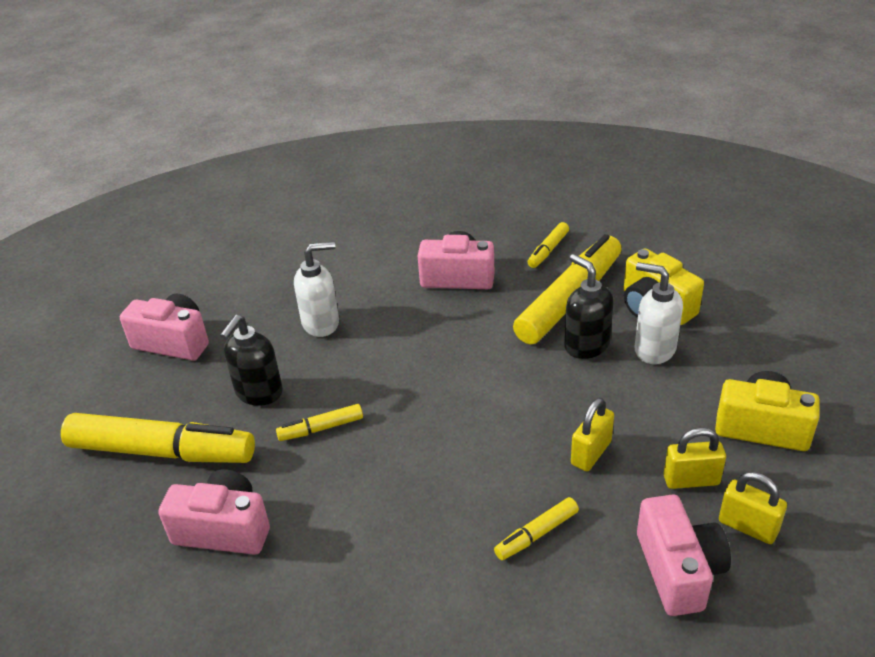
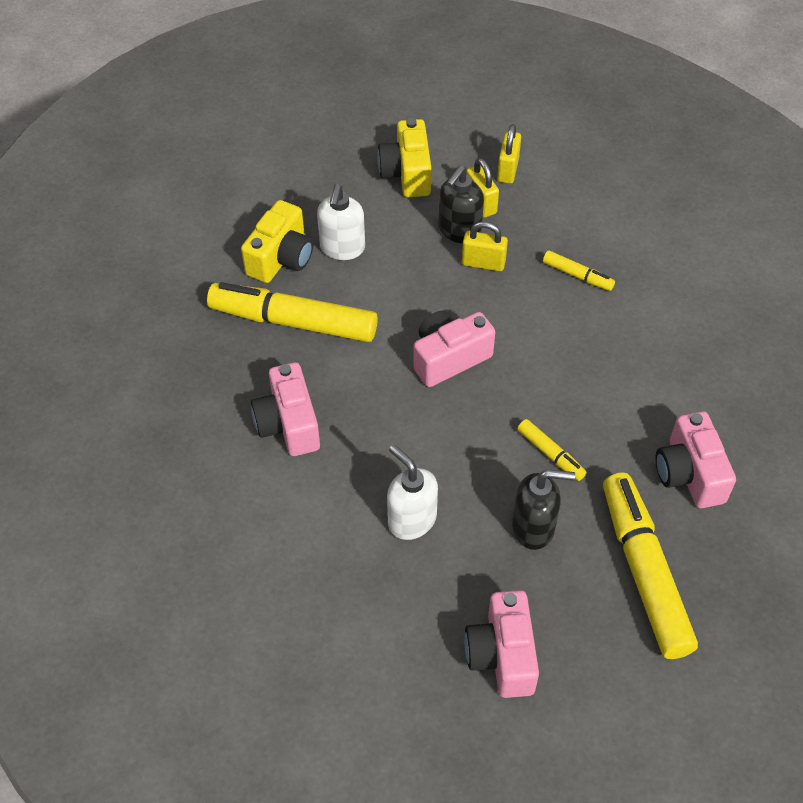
camera: 115 degrees left, 15 degrees up
yellow marker [528,222,569,268] -> none
black soap dispenser [564,254,614,359] -> black soap dispenser moved to [439,165,484,243]
pink camera [637,494,731,616] -> pink camera moved to [413,311,495,387]

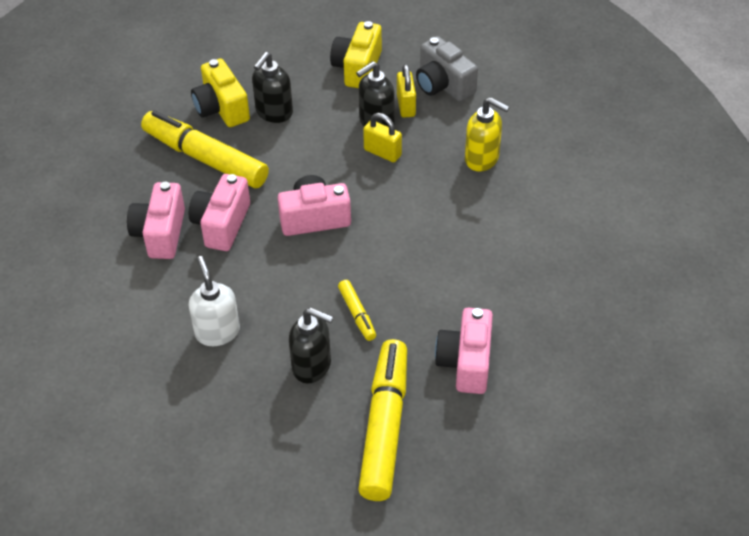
camera: 20 degrees right, 5 degrees down
yellow camera [241,200,313,283] -> yellow camera turned 105 degrees clockwise [191,58,250,127]
white soap dispenser [317,184,365,260] -> black soap dispenser [252,52,293,123]
pink camera [464,590,539,698] -> pink camera moved to [189,174,250,251]
yellow padlock [497,124,521,184] -> grey camera [416,36,478,102]
yellow marker [543,250,615,291] -> none
none -> yellow soap dispenser [465,97,509,172]

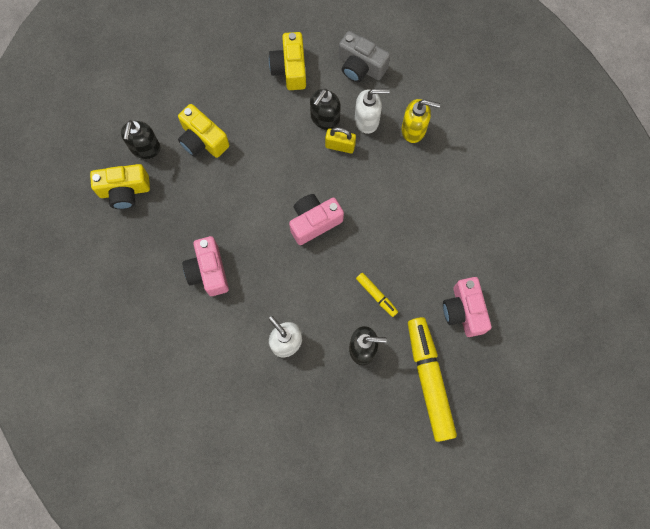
camera: 20 degrees left, 25 degrees up
yellow marker [141,110,269,188] -> none
pink camera [189,174,250,251] -> none
black soap dispenser [252,52,293,123] -> black soap dispenser moved to [121,120,160,159]
yellow padlock [397,64,416,118] -> none
none -> yellow camera [90,164,150,209]
none -> white soap dispenser [355,89,390,134]

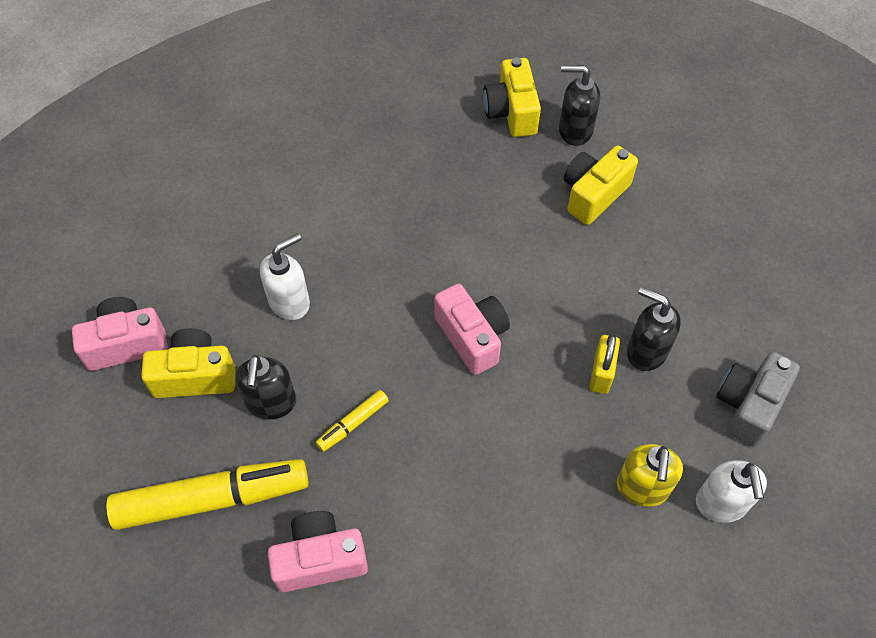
camera: 90 degrees right, 15 degrees down
pink camera [183,236,229,296] -> pink camera moved to [72,297,168,371]
yellow camera [269,32,306,90] -> yellow camera moved to [141,328,235,398]
white soap dispenser [355,89,390,134] -> white soap dispenser moved to [696,460,767,523]

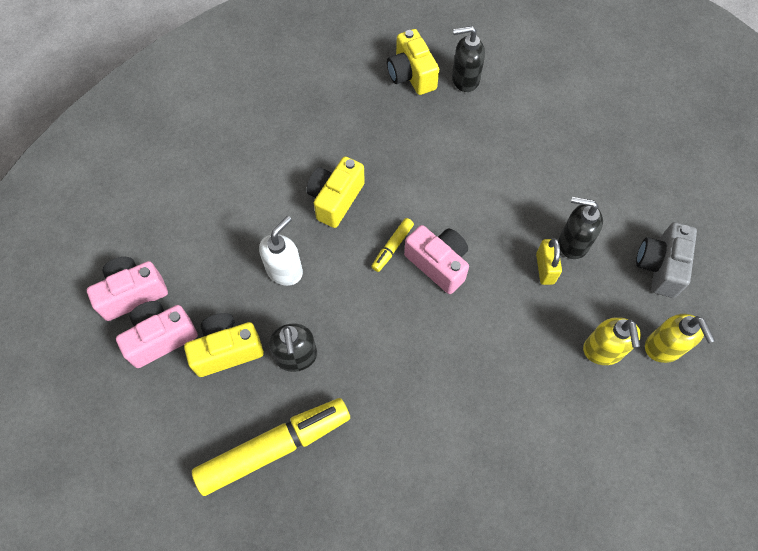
camera: 15 degrees left, 5 degrees up
pink camera [268,511,368,592] -> pink camera moved to [87,257,168,321]
yellow marker [316,390,389,452] -> yellow marker moved to [371,218,414,272]
yellow camera [564,146,638,225] -> yellow camera moved to [306,157,365,228]
white soap dispenser [696,460,767,523] -> yellow soap dispenser [645,314,715,363]

